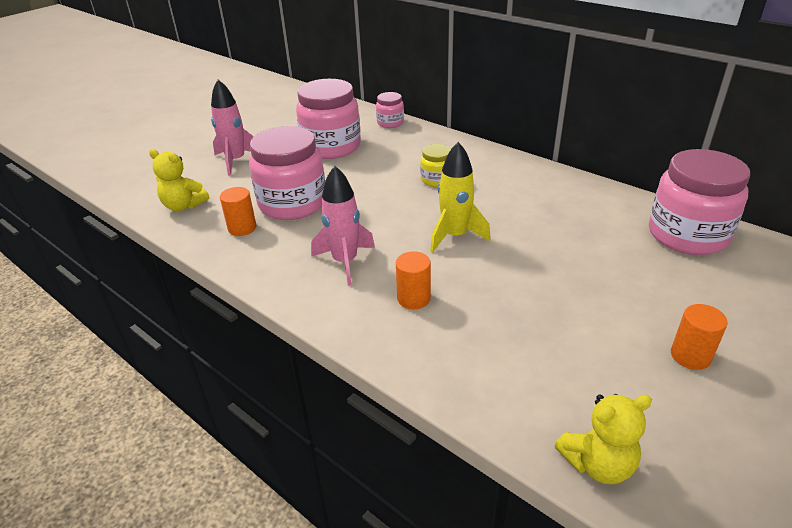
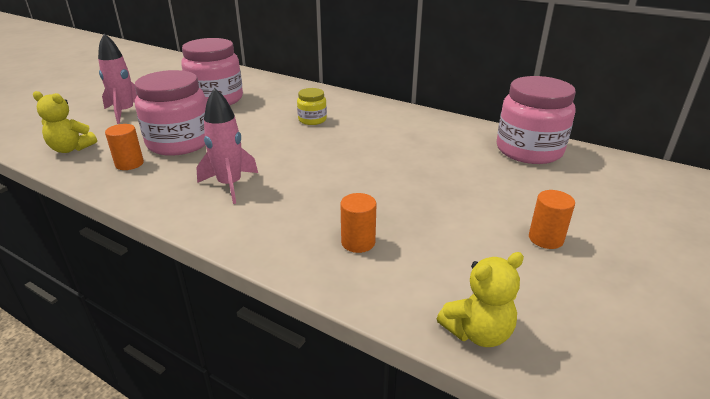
camera: 10 degrees left, 5 degrees down
pink jar [376,92,404,128] -> none
orange cylinder [396,251,431,309] -> orange cylinder moved to [341,193,377,253]
yellow rocket [430,142,491,253] -> none

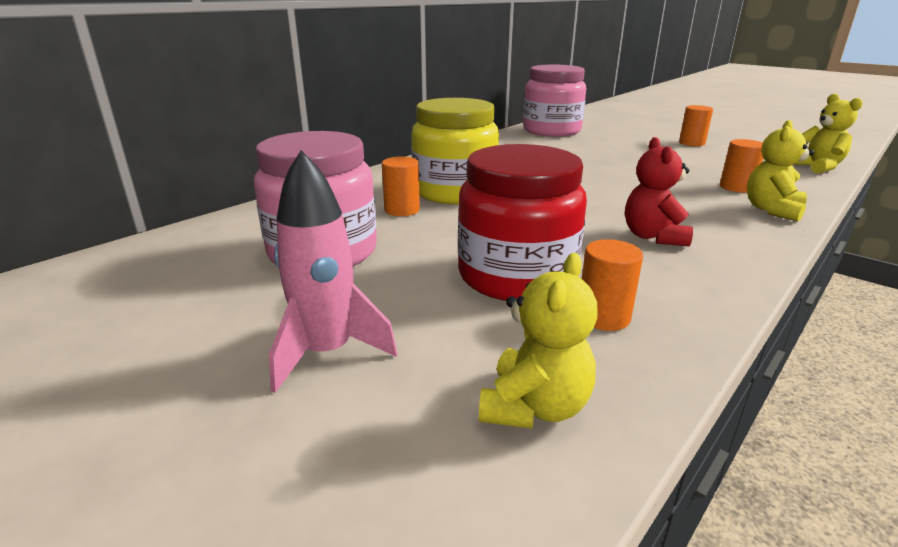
camera: 80 degrees left, 5 degrees down
pink jar [134,70,206,156] -> red jar [458,144,587,301]
pink rocket [196,88,258,204] -> red teddy bear [625,137,693,246]
yellow jar [297,88,327,125] -> yellow jar [411,98,499,204], size x2.05
none -> orange cylinder [382,156,420,216]
none -> yellow teddy bear [747,120,814,221]

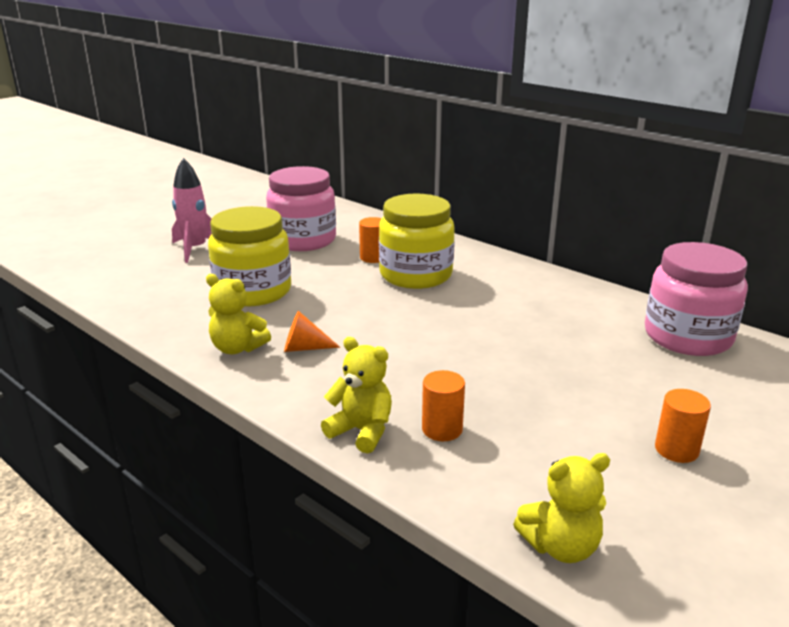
camera: 90 degrees right, 0 degrees up
red jar [458,144,587,301] -> yellow jar [208,206,291,306]
yellow teddy bear [479,253,598,428] -> yellow teddy bear moved to [206,274,271,354]
orange cylinder [582,239,643,331] -> none
red teddy bear [625,137,693,246] -> orange cone [284,311,340,352]

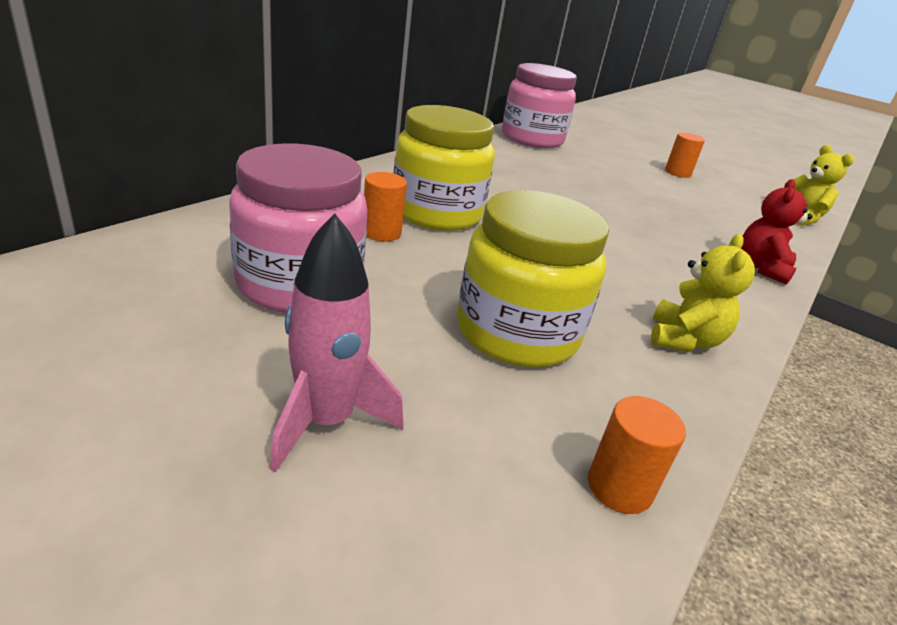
camera: 100 degrees left, 5 degrees up
orange cone [284,311,340,352] -> none
yellow teddy bear [321,337,392,453] -> red teddy bear [741,179,813,285]
orange cylinder [422,370,465,441] -> orange cylinder moved to [588,396,686,514]

